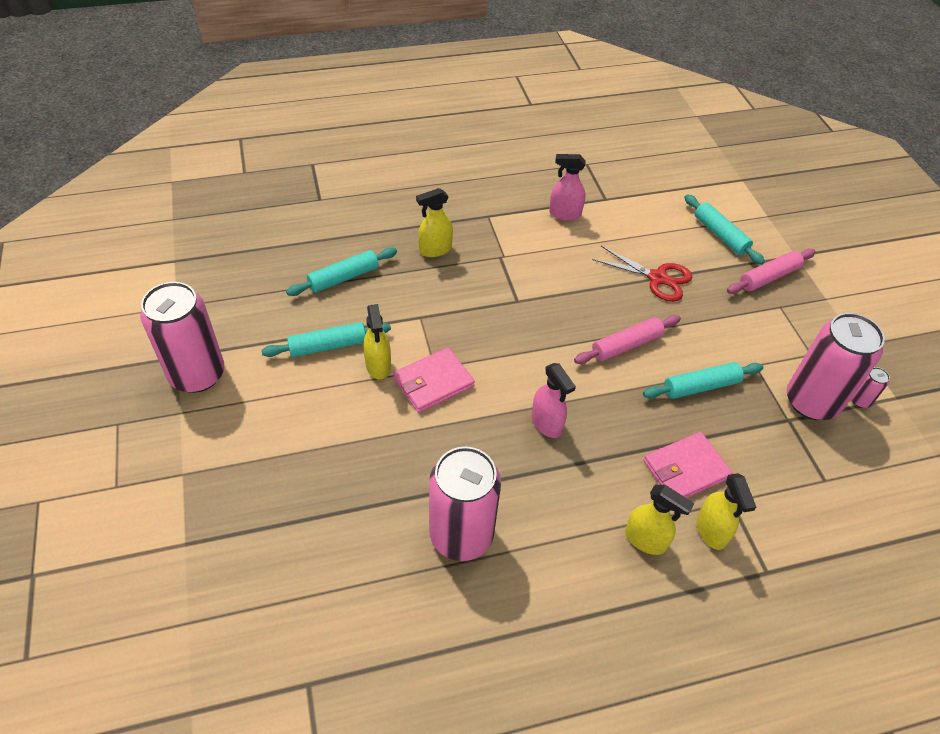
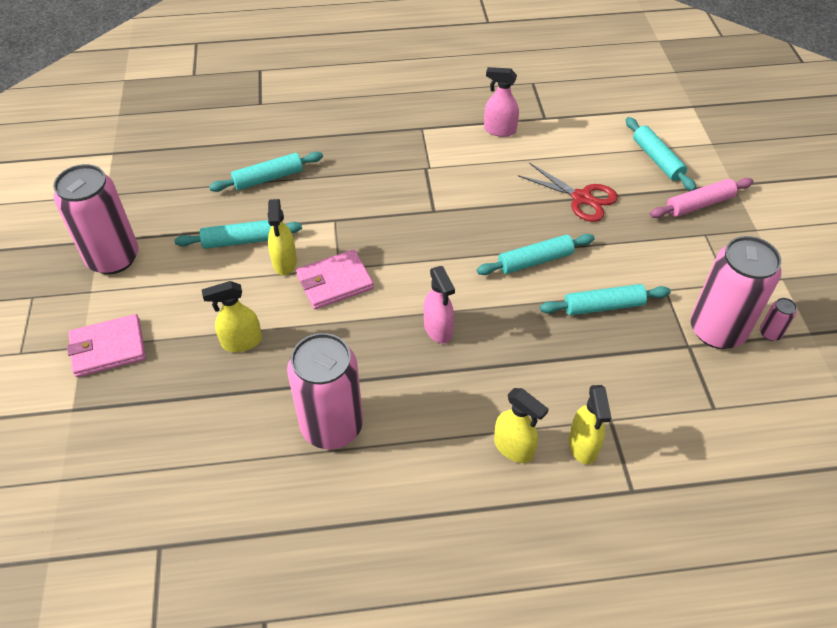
camera: 10 degrees right, 0 degrees up
yellow spray bottle [416,188,453,257] -> yellow spray bottle moved to [202,281,262,352]
pink rolling pin [574,315,681,364] -> turquoise rolling pin [477,234,595,275]
pink wallet [643,432,733,498] -> pink wallet moved to [67,314,146,377]

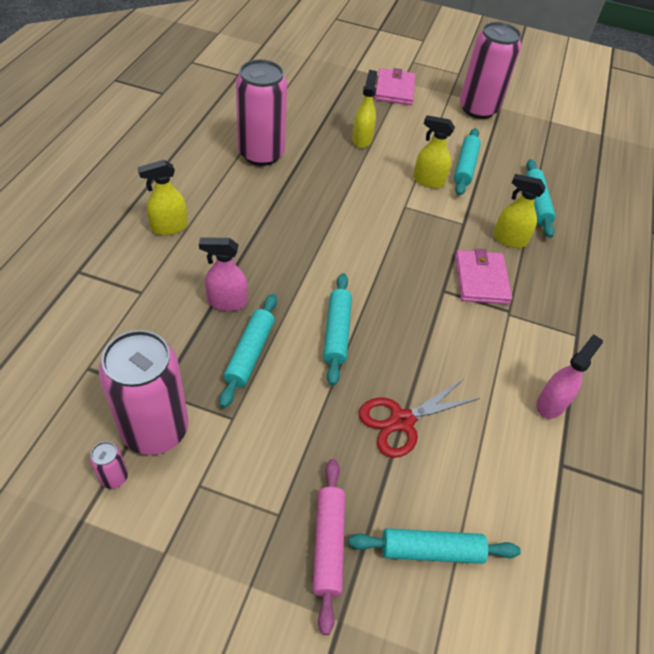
camera: 110 degrees right, 0 degrees up
pink wallet [296,249,374,309] -> pink wallet moved to [455,248,512,304]
pink spray bottle [424,266,455,343] -> pink spray bottle moved to [199,237,248,311]
yellow spray bottle [569,385,611,464] -> yellow spray bottle moved to [493,174,546,248]

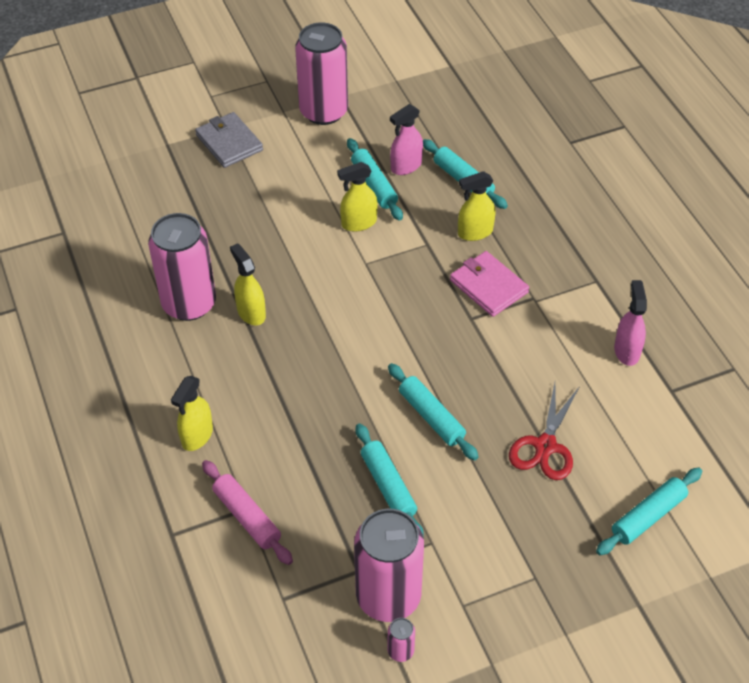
camera: 35 degrees left, 0 degrees up
pink spray bottle [199,237,248,311] -> pink spray bottle moved to [390,104,423,175]
pink rolling pin [313,459,345,635] -> pink rolling pin moved to [202,460,293,565]
yellow spray bottle [352,70,377,148] -> yellow spray bottle moved to [230,243,266,325]
pink wallet [375,68,416,105] -> grey wallet [195,112,263,168]

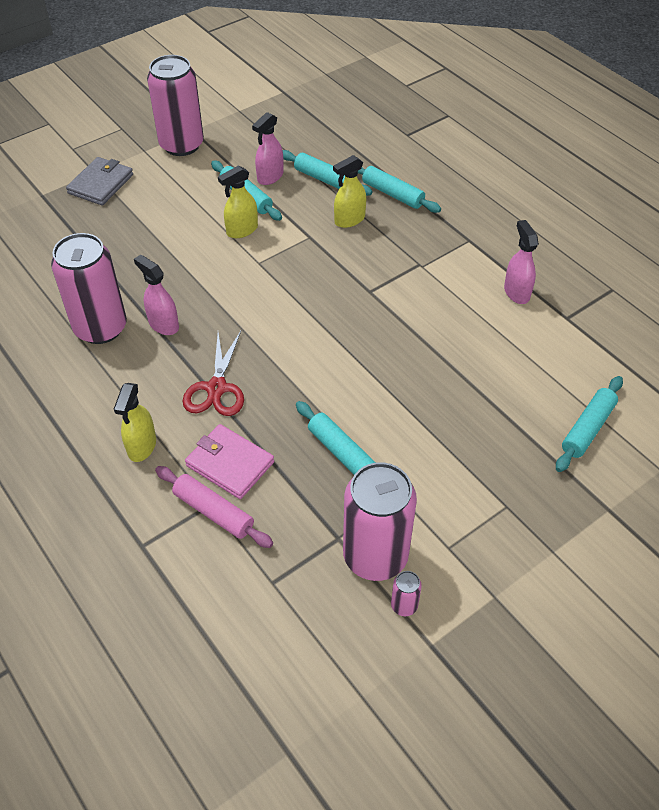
camera: 15 degrees left, 0 degrees up
grey wallet [195,112,263,168] -> grey wallet turned 75 degrees clockwise [66,157,133,205]
yellow spray bottle [230,243,266,325] -> pink spray bottle [134,255,179,335]
turquoise rolling pin [388,363,479,461] -> turquoise rolling pin moved to [358,166,441,213]
pink wallet [450,251,529,317] -> pink wallet moved to [185,424,274,499]
red scissors [509,383,580,480] -> red scissors moved to [183,331,244,416]

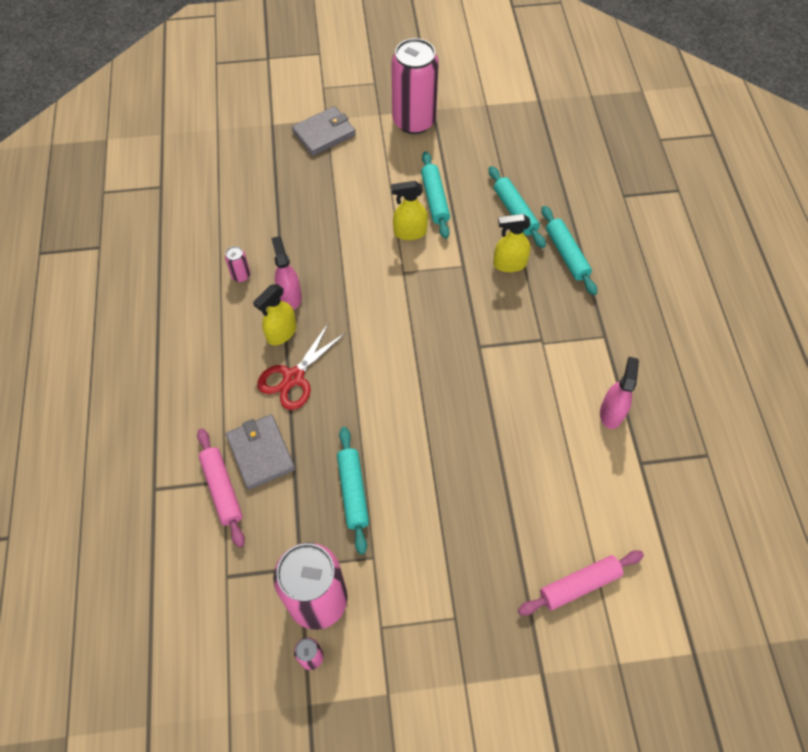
camera: 30 degrees right, 10 degrees up
pink can [51,233,127,344] -> pink can [225,246,250,282], size x0.40
yellow spray bottle [114,383,156,462] -> yellow spray bottle moved to [253,284,296,345]
pink wallet [185,424,274,499] -> grey wallet [226,414,295,490]
pink spray bottle [252,112,284,185] -> none
turquoise rolling pin [556,376,623,472] -> pink rolling pin [518,550,644,616]

